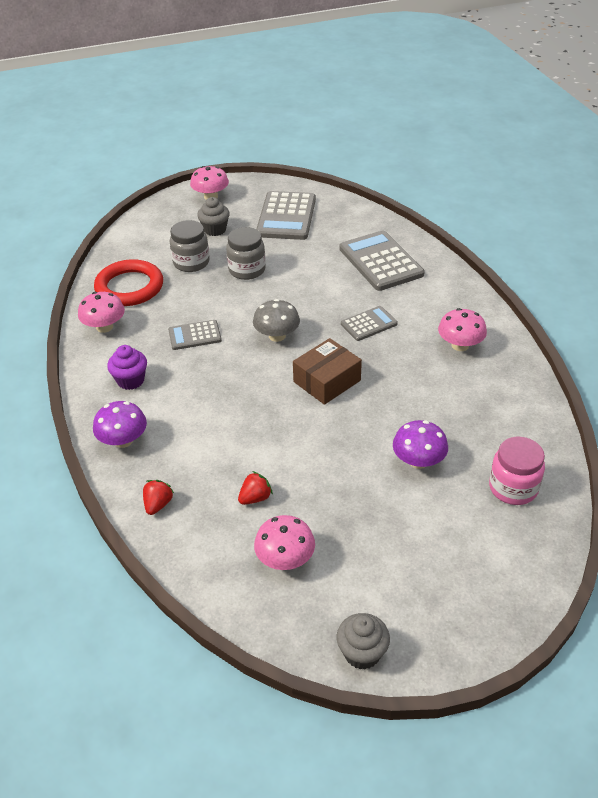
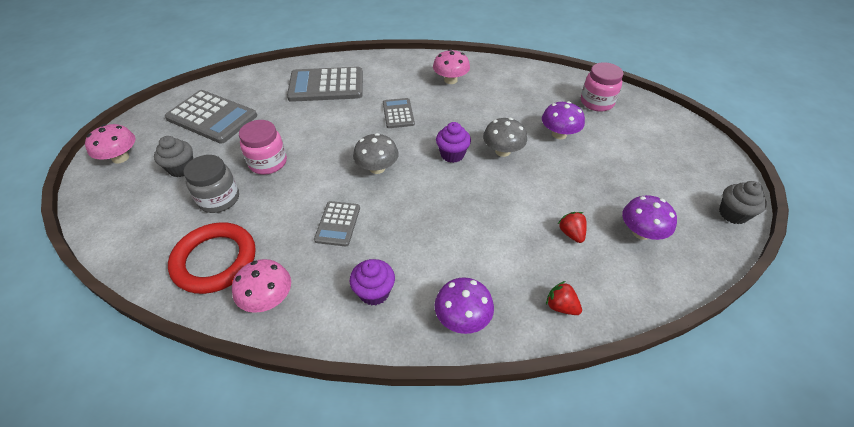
camera: 70 degrees left, 5 degrees up
grey jar [226,227,266,280] -> pink jar [239,120,287,175]
pink mushroom [254,515,315,570] -> purple mushroom [622,195,677,240]
brown box [293,338,362,405] -> purple cupcake [436,122,471,163]
none -> grey mushroom [483,118,527,157]

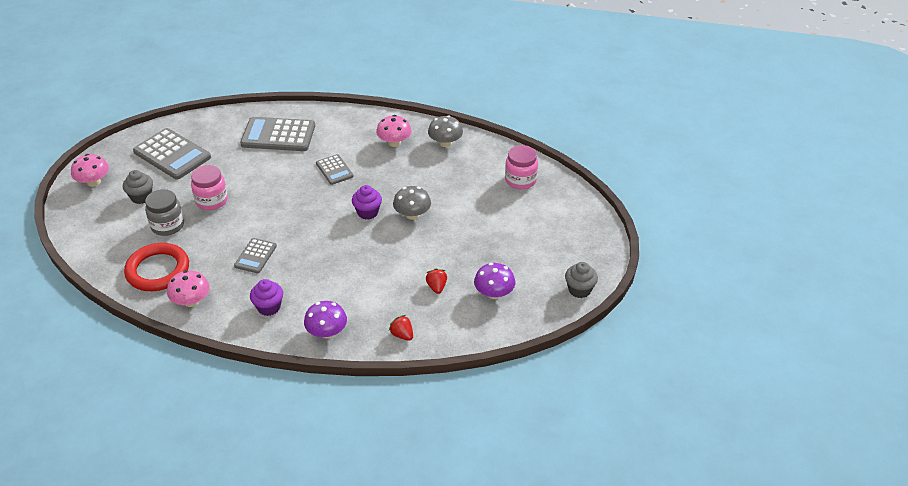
camera: 10 degrees right, 5 degrees down
grey mushroom [353,133,399,174] -> grey mushroom moved to [428,115,463,147]
grey calculator [383,98,415,128] -> grey calculator turned 150 degrees clockwise [316,154,354,185]
purple mushroom [542,101,585,139] -> none

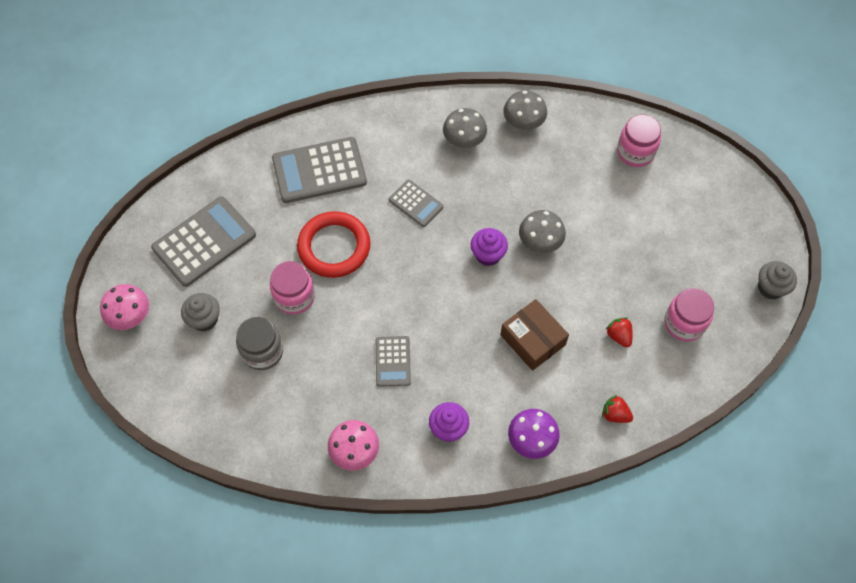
camera: 20 degrees left, 20 degrees up
red ring [124,243,189,291] -> red ring moved to [297,211,370,278]
grey calculator [133,128,211,180] -> grey calculator turned 60 degrees counterclockwise [151,196,256,287]
pink mushroom [376,115,412,147] -> grey mushroom [443,108,487,148]
purple mushroom [474,263,515,299] -> pink jar [664,288,714,342]
none -> brown box [500,299,569,371]

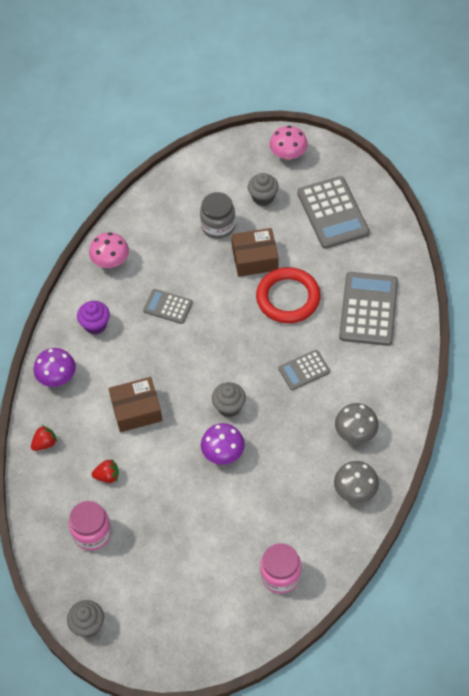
camera: 115 degrees right, 5 degrees down
pink jar [270,261,315,315] -> brown box [231,228,279,277]
purple cupcake [471,228,508,266] -> grey cupcake [212,382,246,417]
grey mushroom [519,210,566,253] -> purple mushroom [201,423,245,465]

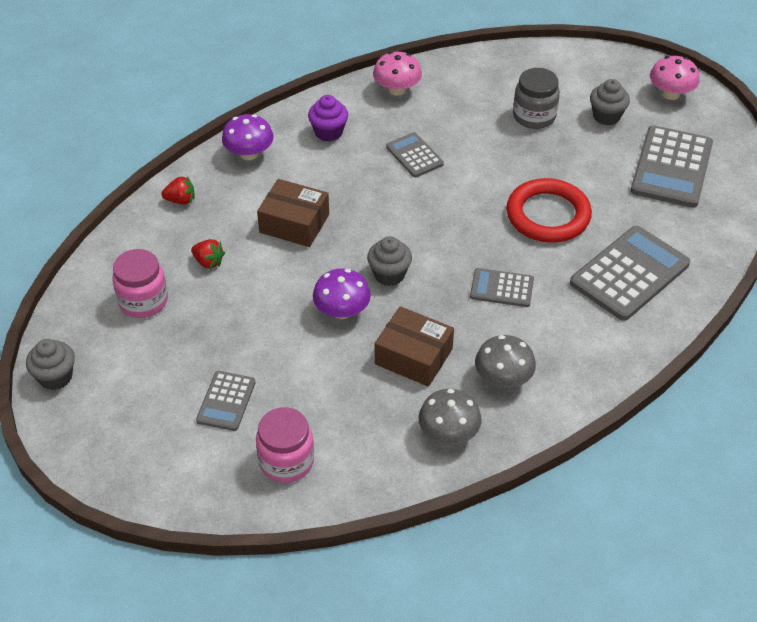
camera: 35 degrees right, 10 degrees down
brown box [231,228,279,277] -> brown box moved to [375,306,454,387]
none -> grey calculator [196,371,256,431]

